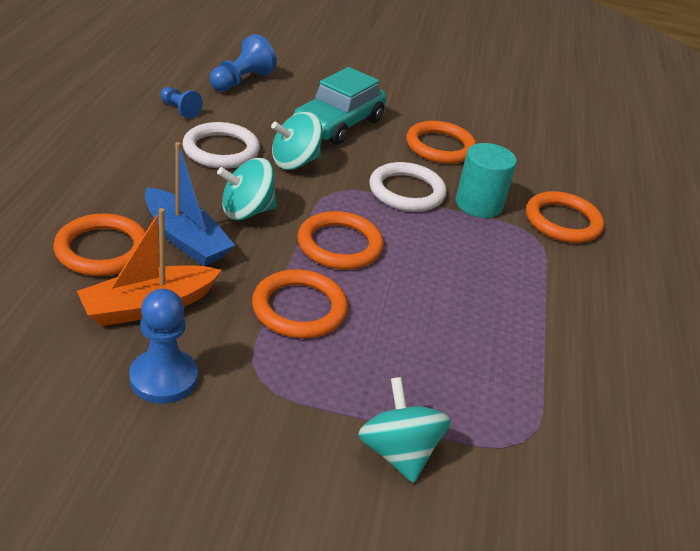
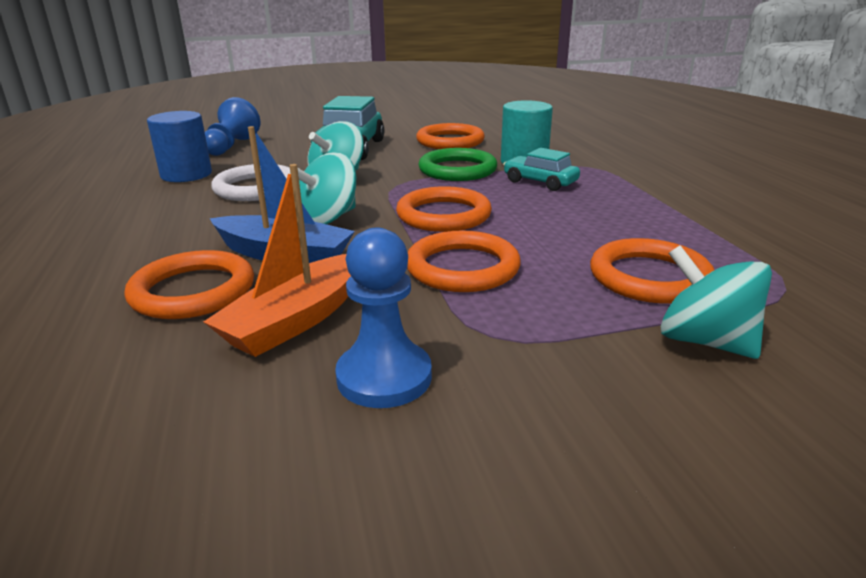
camera: 20 degrees left, 10 degrees down
blue pawn [160,87,203,119] -> blue cylinder [147,111,212,182]
white ring [369,162,447,212] -> green ring [418,148,497,181]
orange ring [526,191,604,243] -> orange ring moved to [590,238,714,304]
none -> turquoise car [503,148,580,191]

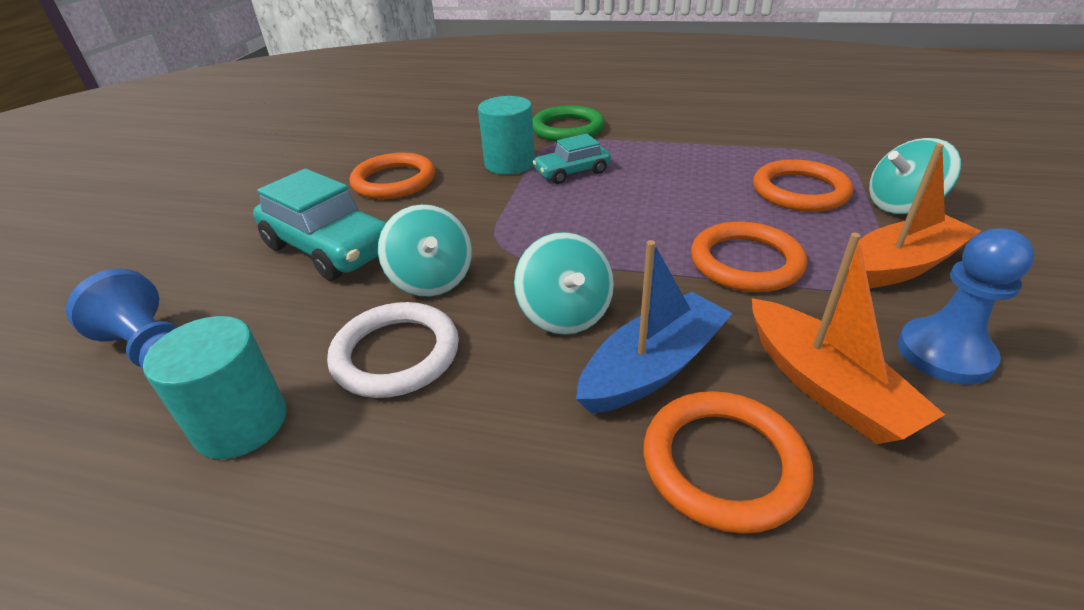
camera: 60 degrees left, 10 degrees up
blue cylinder [147,111,212,182] -> turquoise cylinder [143,316,287,459]
orange ring [396,186,492,232] -> none
green ring [418,148,497,181] -> green ring moved to [533,105,605,142]
none -> orange boat [846,143,981,288]

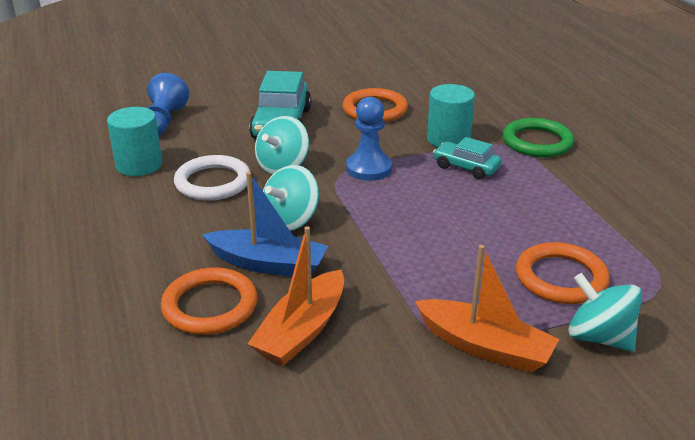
camera: 55 degrees right, 5 degrees down
orange ring [691,221,807,292] -> none
blue pawn [898,228,1035,385] -> blue pawn moved to [346,97,392,181]

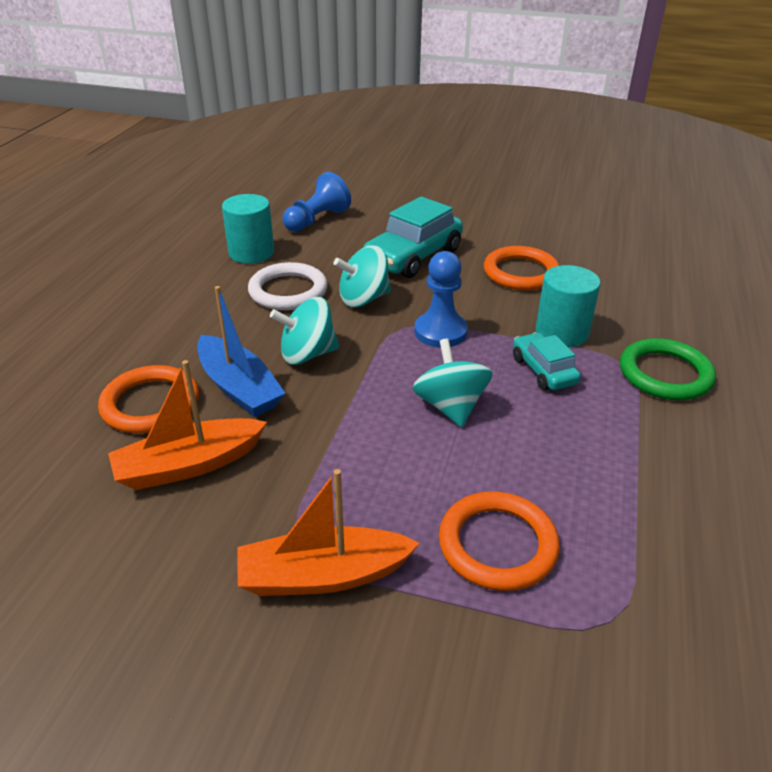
camera: 35 degrees right, 5 degrees up
orange boat [415,245,559,373] -> orange boat turned 105 degrees clockwise [237,469,420,596]
turquoise spinning top [568,273,642,352] -> turquoise spinning top moved to [413,339,493,427]

